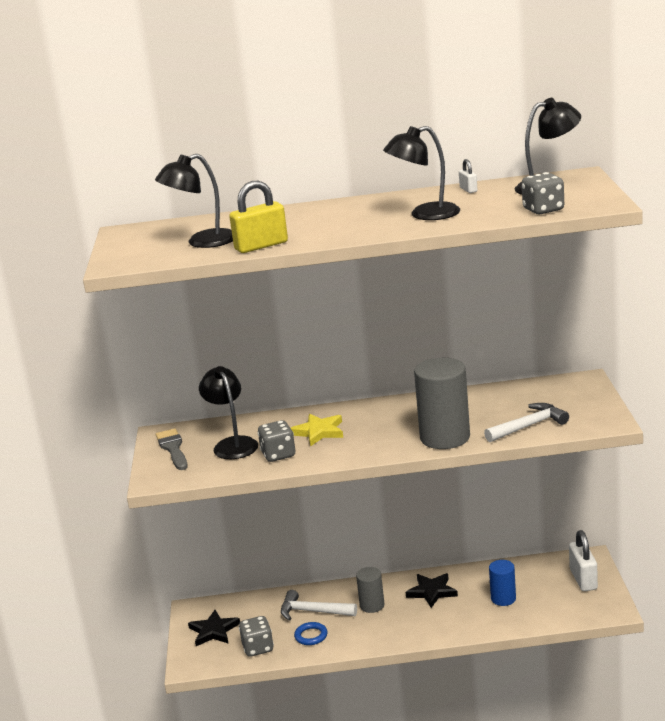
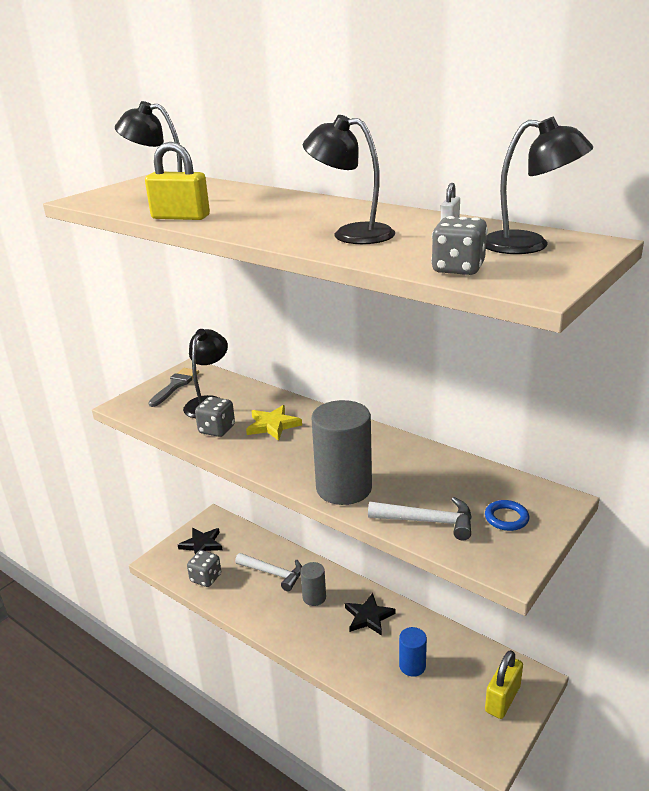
camera: 40 degrees right, 5 degrees up
white hammer [281,590,357,621] -> white hammer turned 150 degrees clockwise [235,553,302,591]
blue ring [294,622,328,645] -> blue ring moved to [485,500,529,531]
white padlock [569,530,598,591] -> yellow padlock [485,650,523,719]

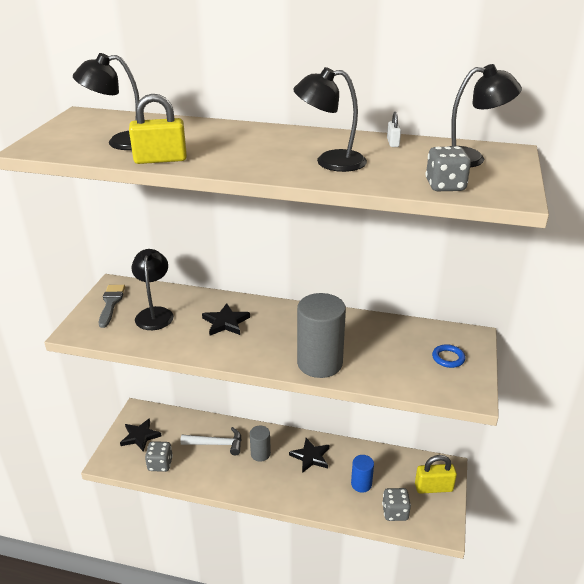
camera: 25 degrees left, 5 degrees up
grey dice [195,397,235,437] -> grey dice moved to [382,488,411,521]
yellow star [246,405,302,441] -> black star [202,303,250,336]
white hammer [368,497,472,540] -> none
yellow padlock [485,650,523,719] -> yellow padlock turned 75 degrees clockwise [415,455,457,494]

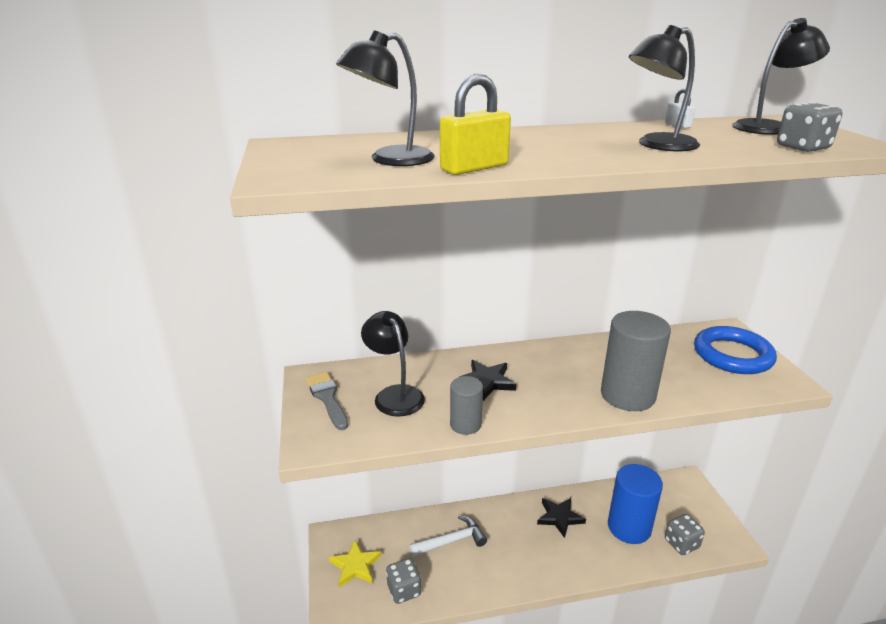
camera: 25 degrees left, 5 degrees down
black star [120,418,161,452] -> yellow star [329,540,381,587]
grey cylinder [250,425,271,462] -> grey cylinder moved to [450,376,483,435]
blue cylinder [351,455,374,493] -> blue cylinder [608,464,663,544], size x1.82
yellow padlock [415,455,457,494] -> none
blue ring [432,344,465,368] -> blue ring [694,326,777,374], size x2.16

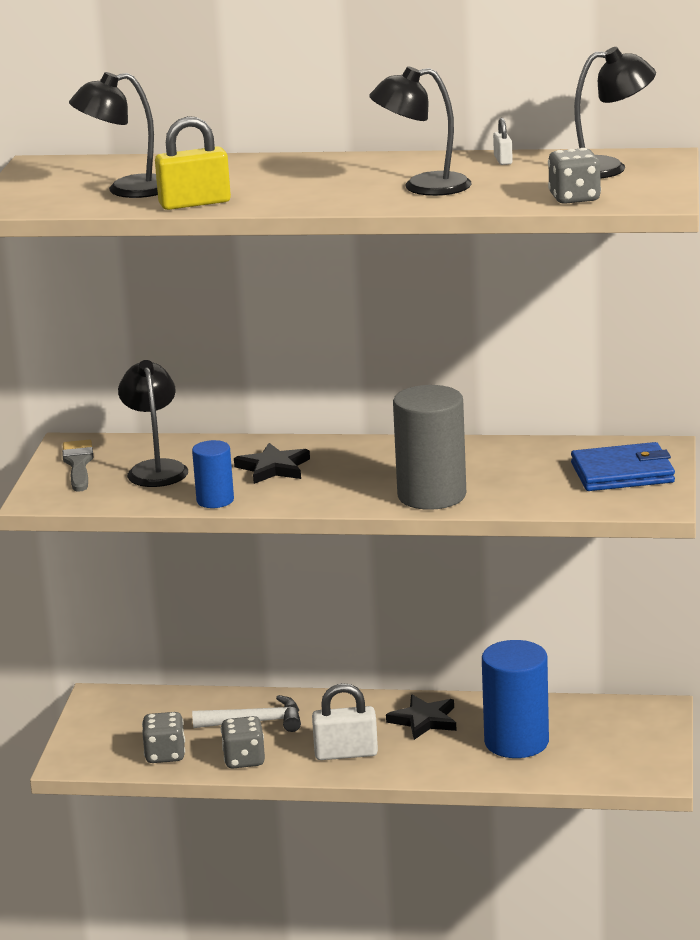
camera: 20 degrees right, 5 degrees down
yellow star [329,540,381,587] -> none
grey cylinder [450,376,483,435] -> blue cylinder [192,440,234,508]
grey dice [665,514,705,555] -> grey dice moved to [221,716,265,769]
blue ring [694,326,777,374] -> blue wallet [571,442,675,491]
none -> white padlock [312,683,378,760]

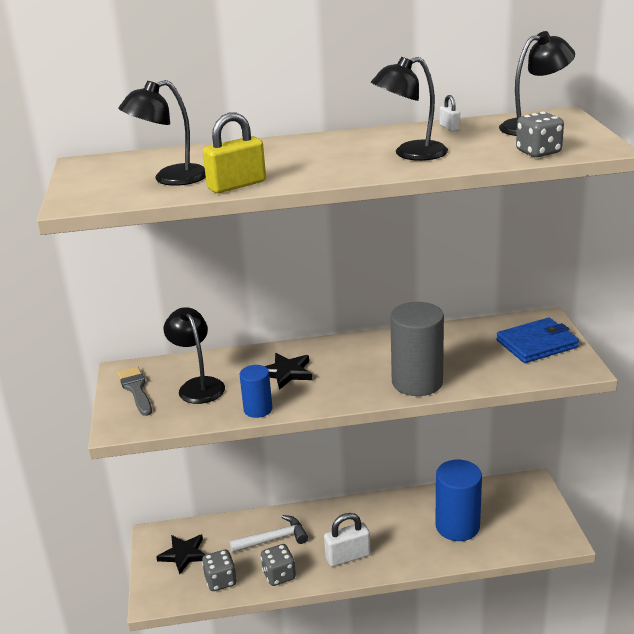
camera: 15 degrees left, 5 degrees up
black star [386,694,457,740] -> black star moved to [156,535,206,574]

